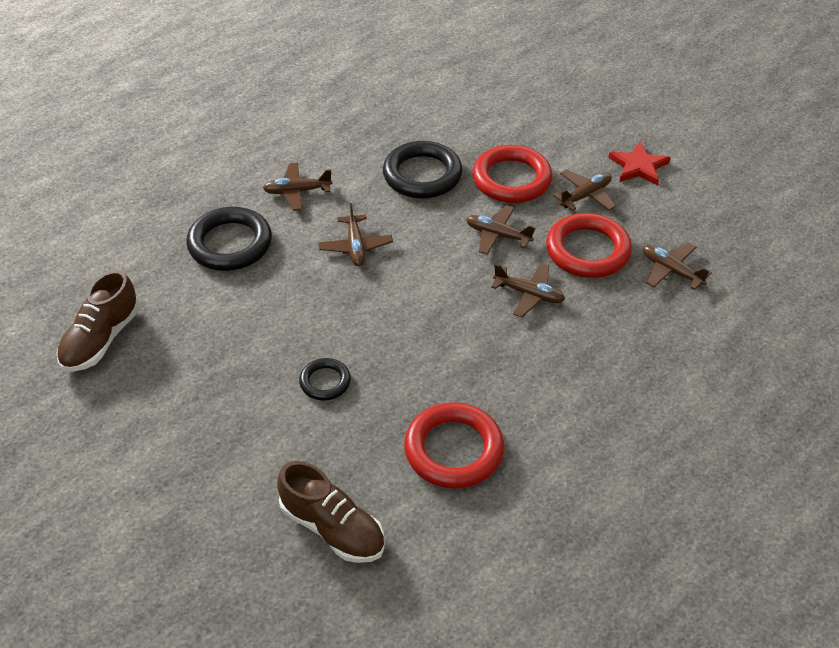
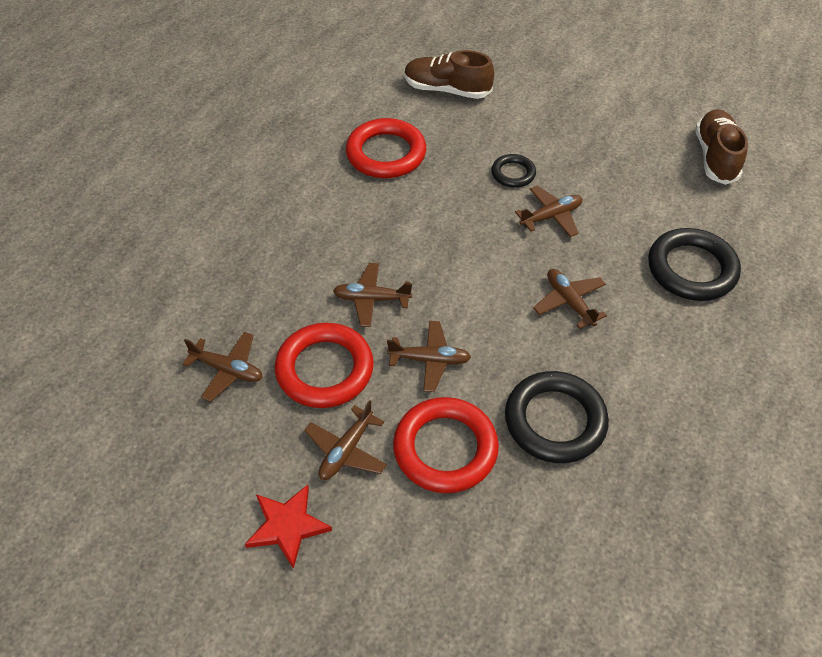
camera: 160 degrees right, 5 degrees up
brown plane [263,163,332,211] -> brown plane moved to [515,185,583,237]

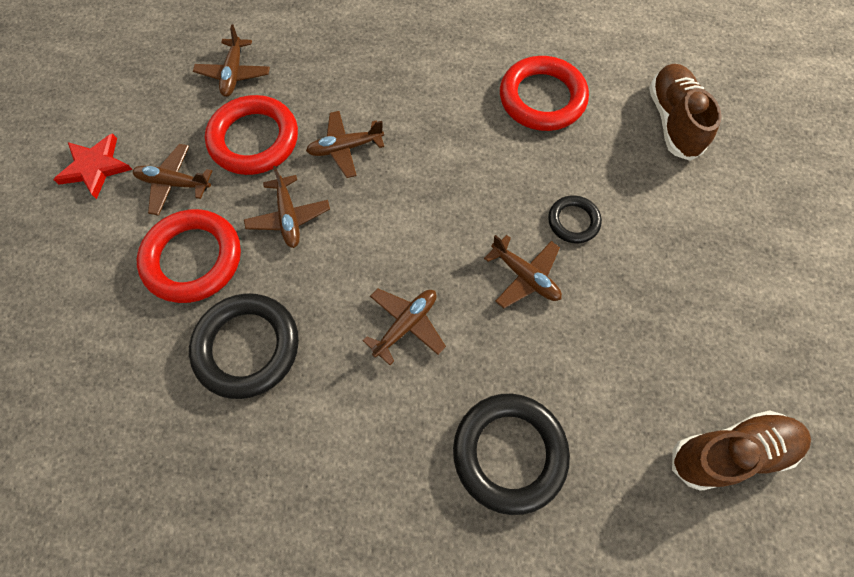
camera: 70 degrees right, 15 degrees up
brown plane [333,263,412,327] -> brown plane turned 90 degrees counterclockwise [306,111,384,178]

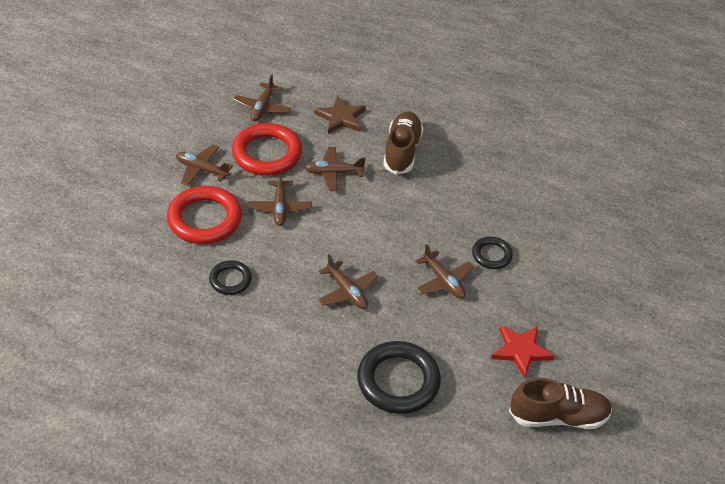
camera: 10 degrees right, 20 degrees down
red star [53,133,133,199] -> red star moved to [491,325,554,378]
black ring [189,293,299,399] -> black ring [209,260,252,295], size x0.54
brown plane [363,288,446,365] -> brown plane turned 90 degrees clockwise [317,254,378,309]
red ring [500,56,589,131] -> none
brown shoe [649,64,721,161] -> brown shoe moved to [383,111,423,175]
none -> brown star [314,96,366,134]

